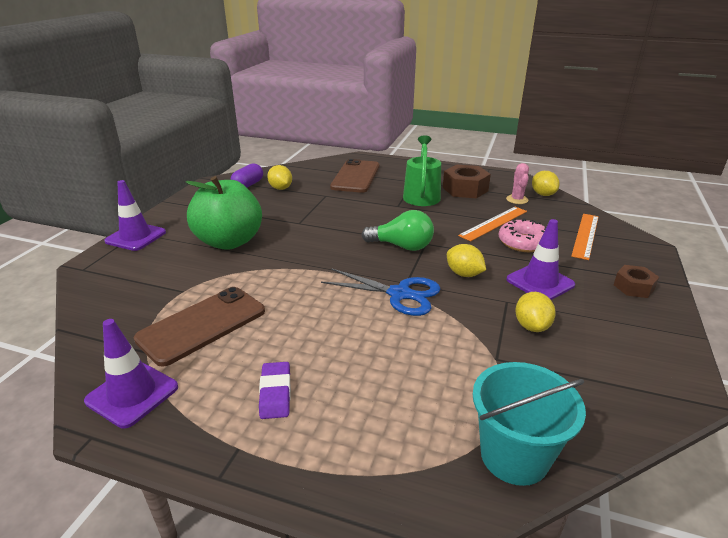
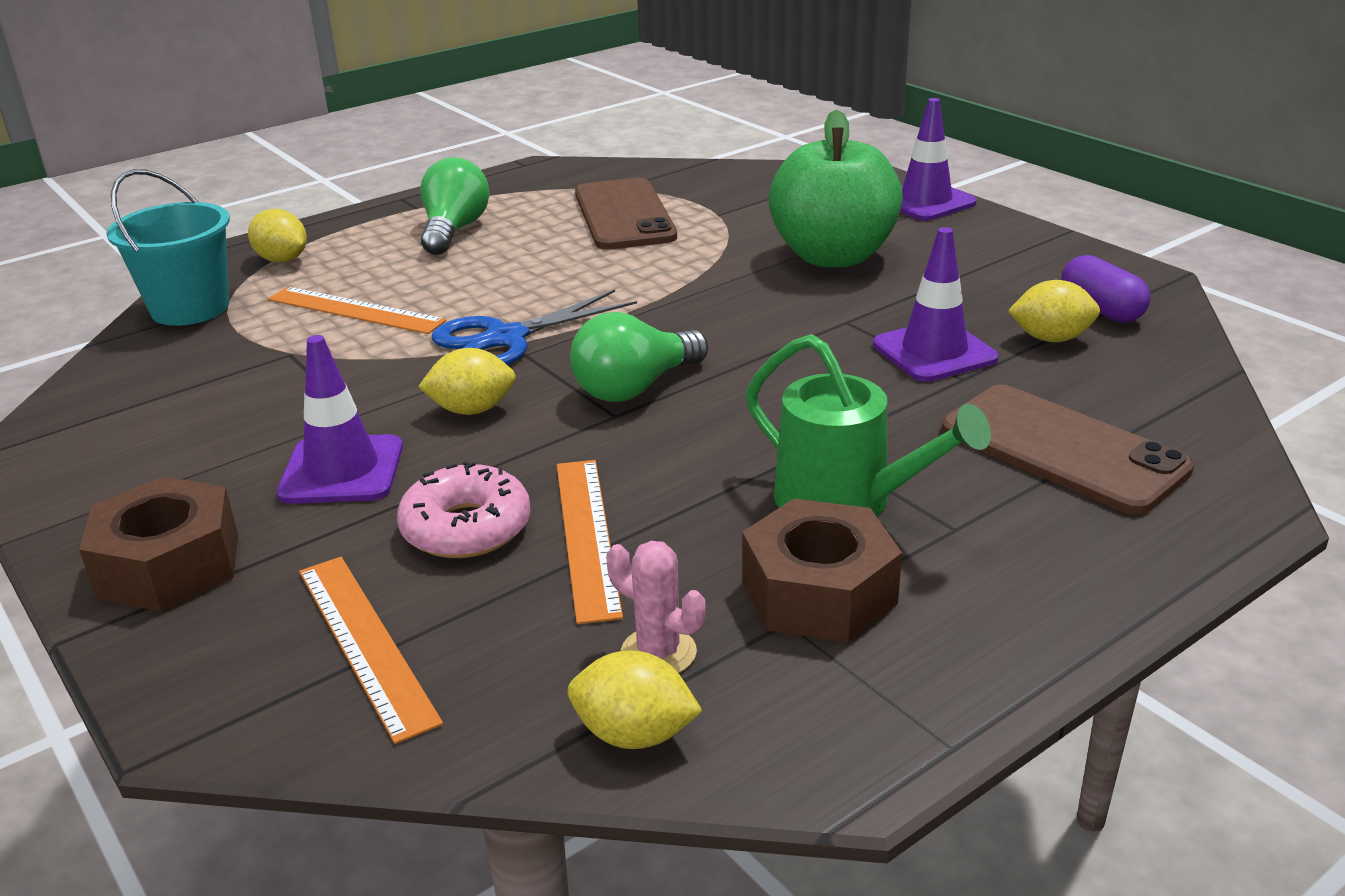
camera: 125 degrees right, 0 degrees up
purple traffic cone [84,319,178,428] -> purple traffic cone moved to [873,227,999,382]
purple eraser [259,362,291,419] -> green light bulb [420,157,489,255]
yellow lemon [515,292,556,332] -> yellow lemon moved to [248,209,307,262]
brown nut [614,265,659,298] -> brown nut [79,476,238,612], size x1.64
none -> orange ruler [268,287,447,334]

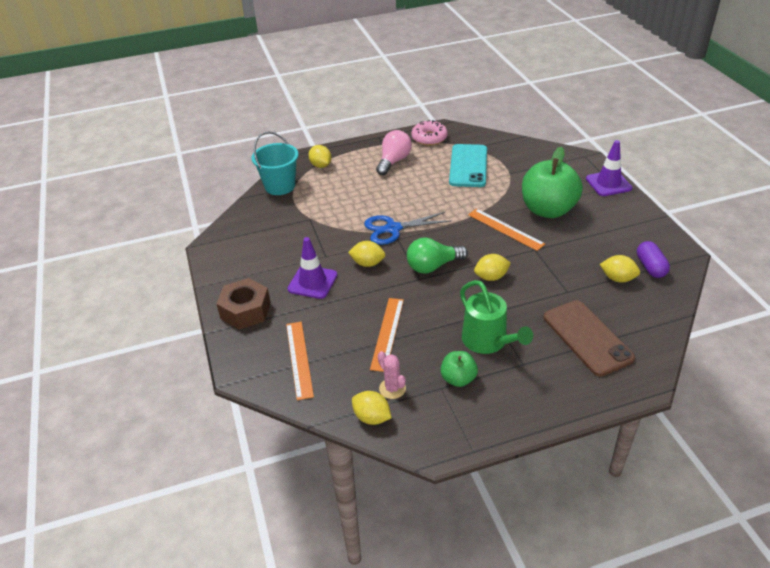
camera: 20 degrees right, 10 degrees up
orange ruler [268,287,447,334] -> orange ruler moved to [468,209,545,251]
pink donut [397,461,531,558] -> pink donut moved to [411,120,448,146]
green light bulb [420,157,489,255] -> pink light bulb [376,130,412,175]
brown phone [575,178,677,250] -> turquoise phone [449,144,487,187]
brown nut [742,499,902,642] -> green apple [440,351,478,387]
purple traffic cone [873,227,999,382] -> none
none -> yellow lemon [474,254,511,281]

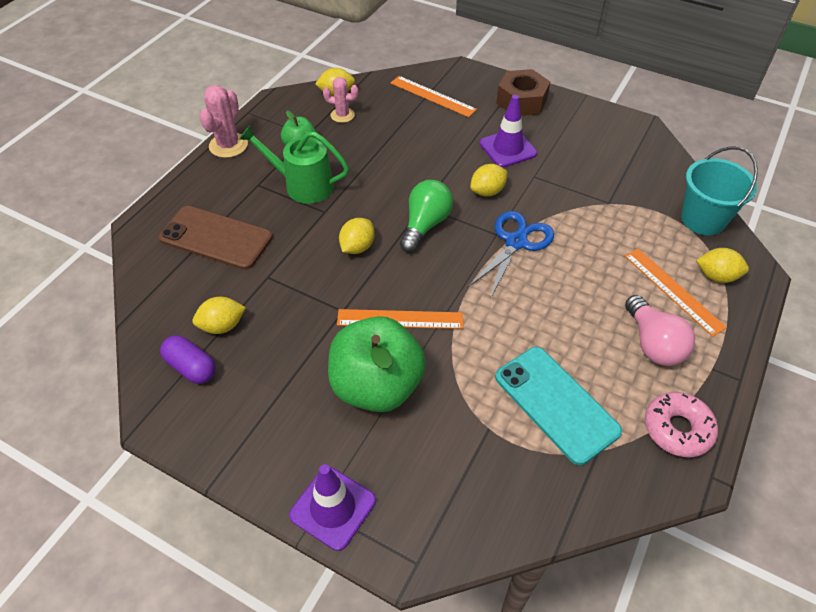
camera: 135 degrees right, 10 degrees up
orange ruler [370,298,404,372] -> orange ruler moved to [625,248,727,337]
none -> pink cactus [199,85,248,158]

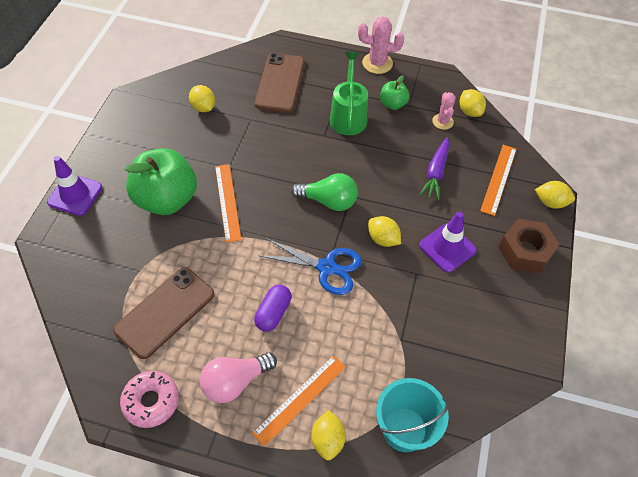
camera: 75 degrees right, 5 degrees up
purple capsule [160,335,216,384] -> purple capsule moved to [254,284,291,332]
yellow lemon [339,218,375,254] -> yellow lemon moved to [535,181,575,209]
turquoise phone [495,347,622,465] -> brown phone [113,267,215,359]
none -> purple carrot [419,137,449,200]

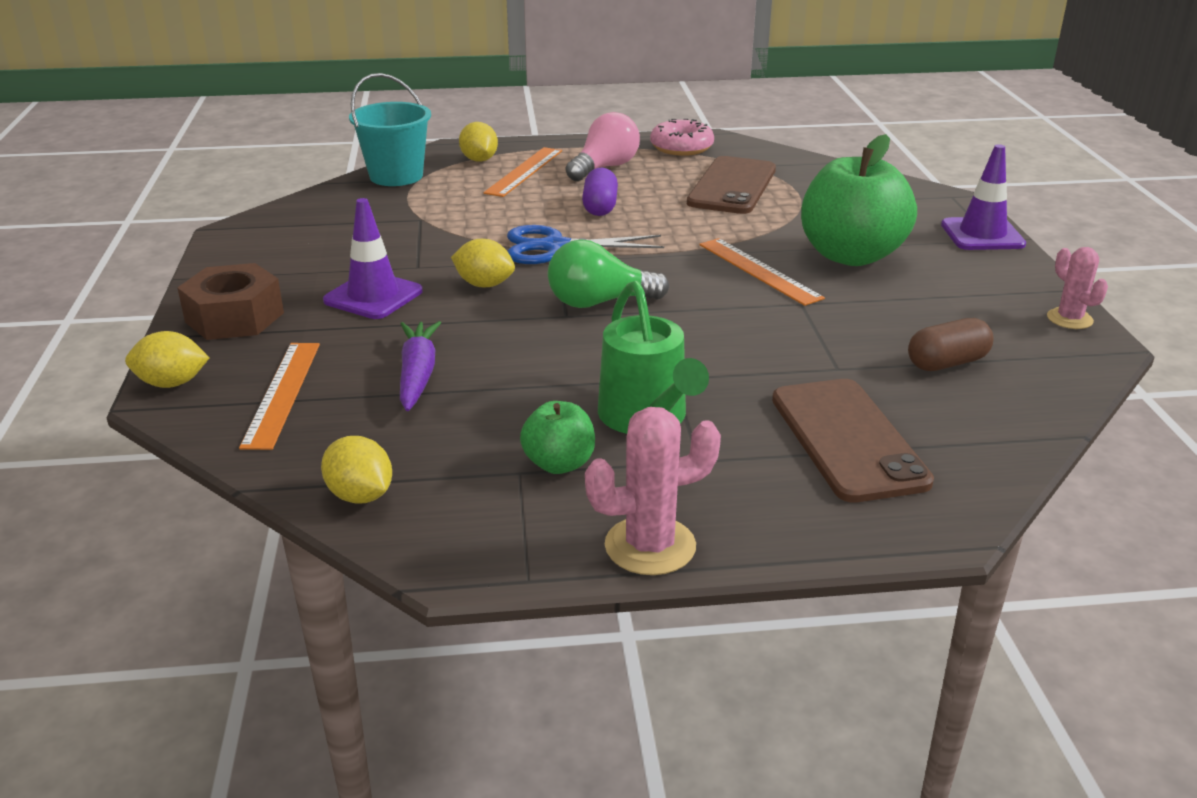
camera: 160 degrees right, 25 degrees down
yellow lemon [189,85,215,112] -> brown capsule [908,318,994,371]
pink cactus [432,92,456,130] -> pink cactus moved to [1047,247,1108,329]

